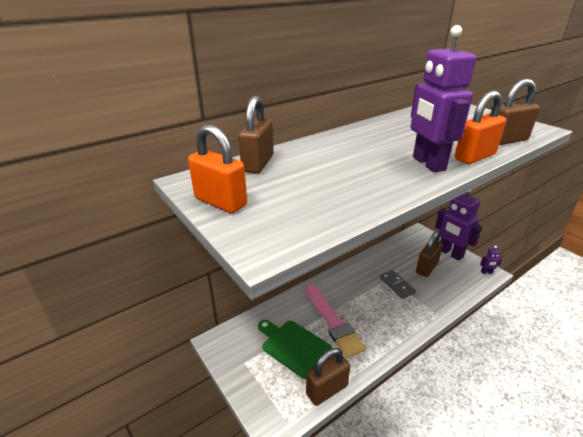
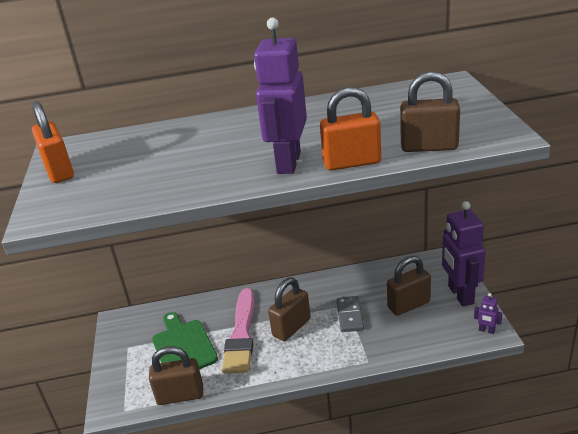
camera: 30 degrees right, 0 degrees up
brown padlock [238,96,273,173] -> brown padlock moved to [268,277,311,341]

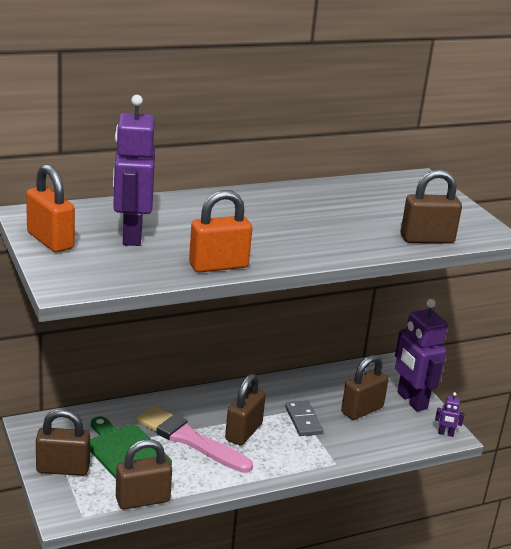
camera: 20 degrees left, 5 degrees down
pink brush [222,288,254,373] -> pink brush turned 135 degrees clockwise [136,406,253,473]
purple robot [254,17,307,174] -> purple robot moved to [113,95,155,246]
orange padlock [320,87,381,171] -> orange padlock moved to [189,190,252,273]
none -> brown padlock [36,409,90,476]

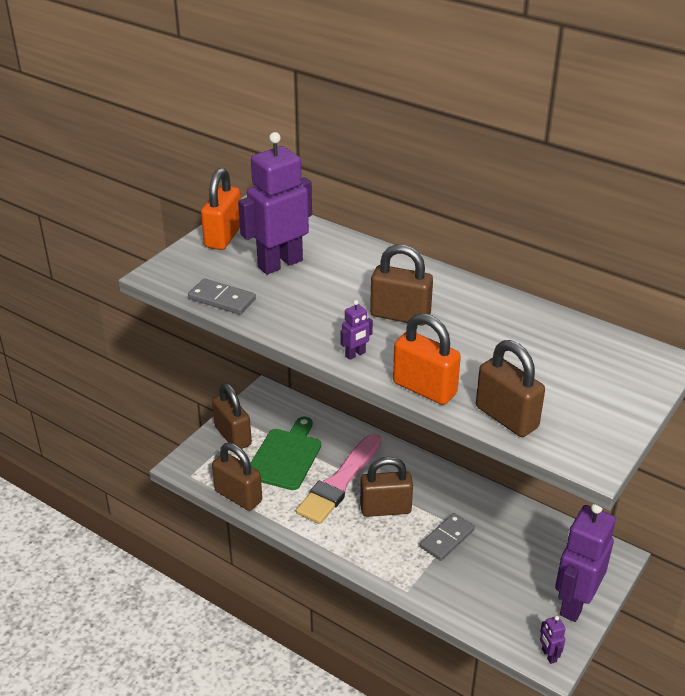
camera: 60 degrees right, 10 degrees up
pink brush [136,406,253,473] -> pink brush turned 150 degrees counterclockwise [296,434,381,524]
orange padlock [189,190,252,273] -> orange padlock moved to [393,313,461,405]
brown padlock [341,355,389,420] -> brown padlock moved to [370,245,433,325]
none -> grey domino [188,278,256,315]
none -> purple robot [340,300,373,360]

